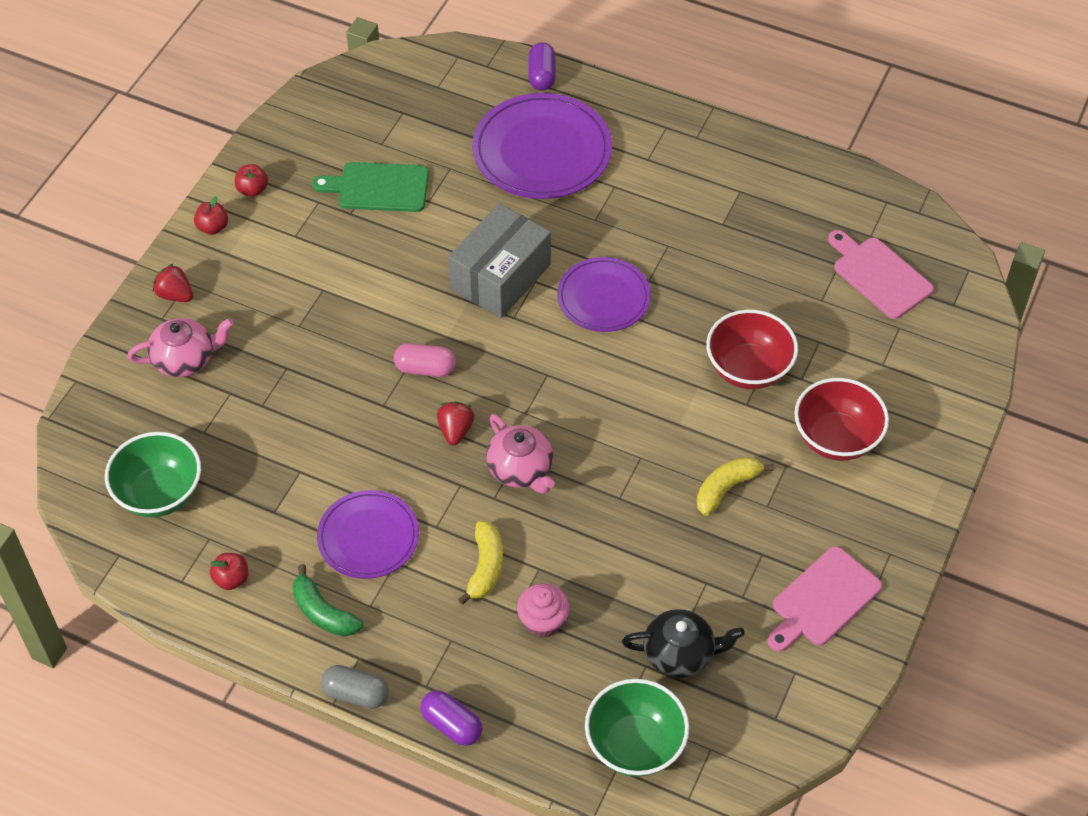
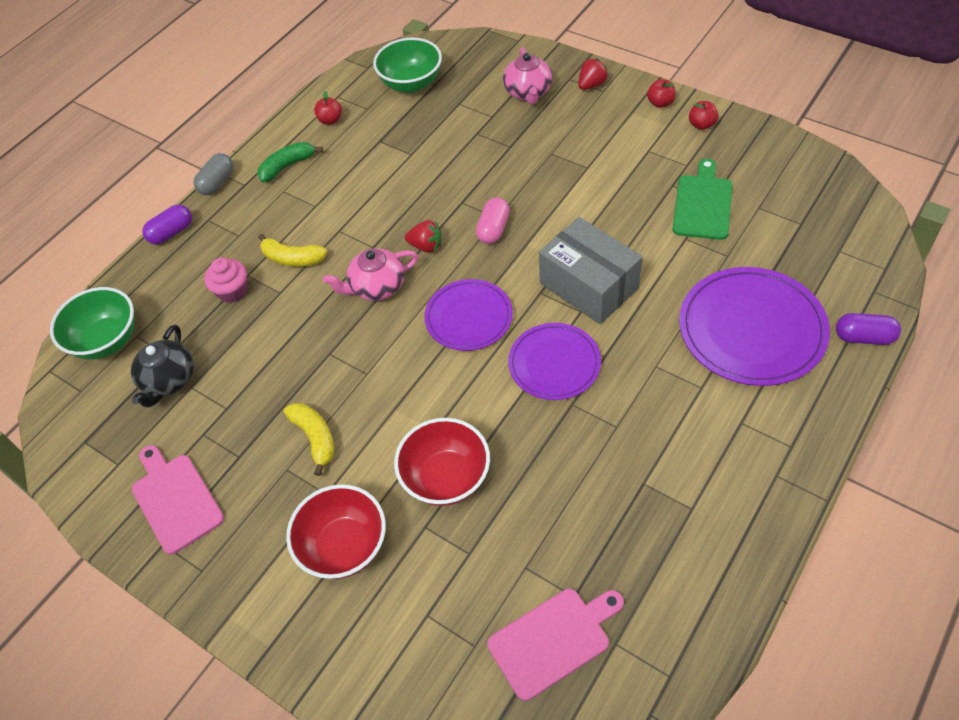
camera: 105 degrees right, 0 degrees up
purple plate [317,490,419,579] -> purple plate moved to [424,279,513,351]

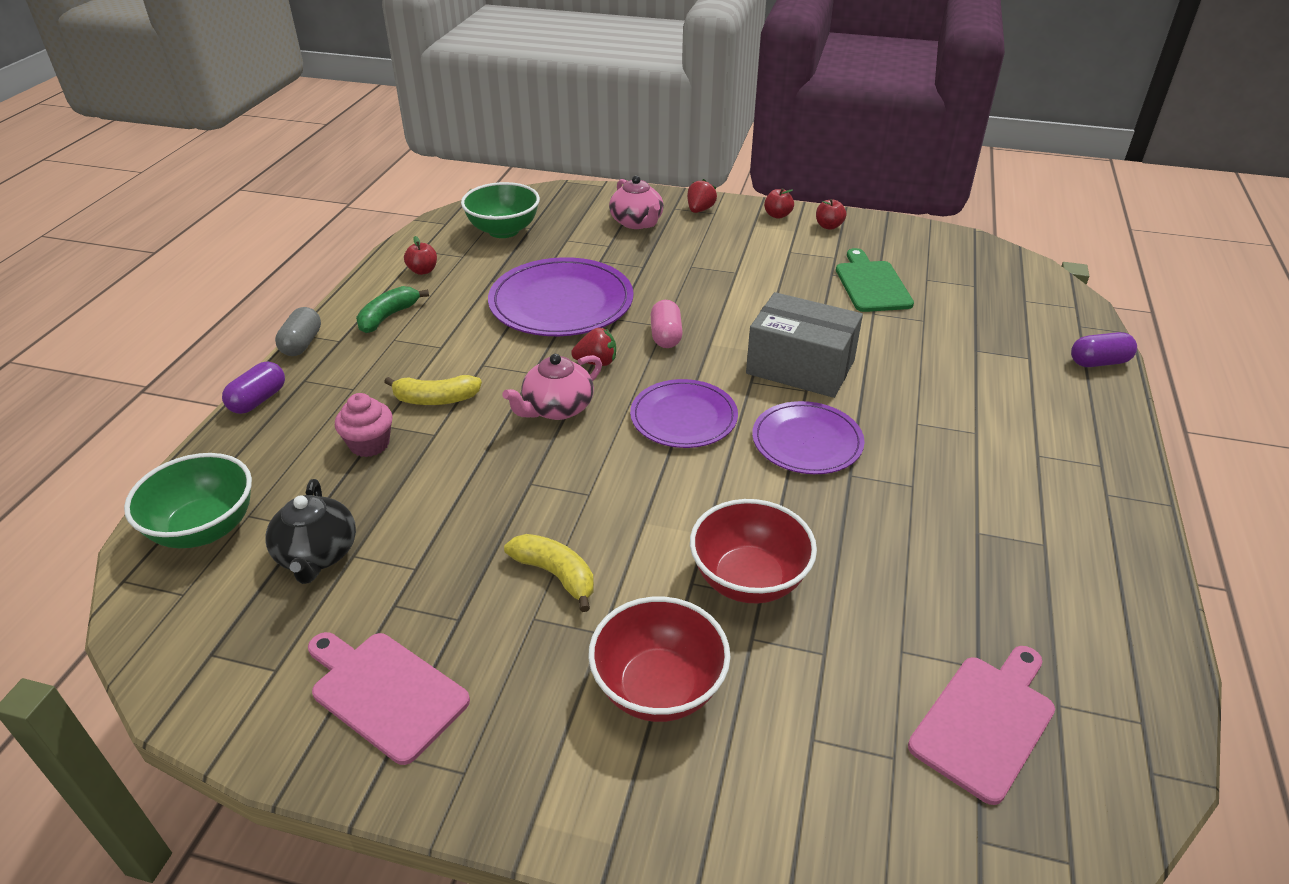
camera: 25 degrees left, 15 degrees down
purple plate [679,267,830,386] -> purple plate moved to [488,257,633,336]

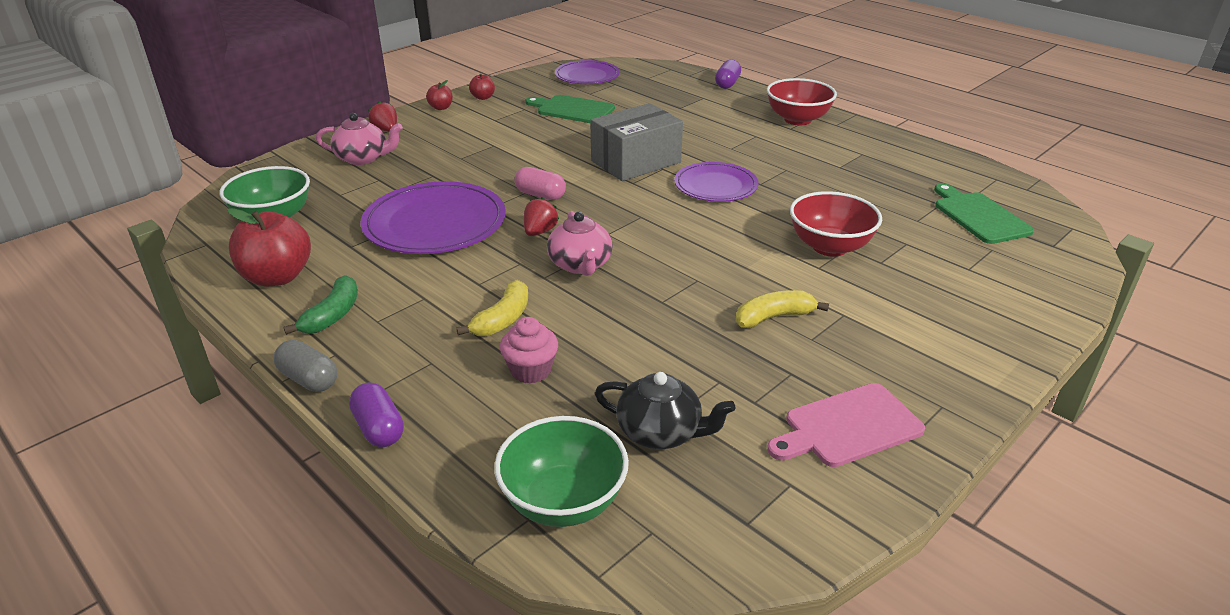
camera: 60 degrees left, 5 degrees down
green banana [356,286,429,333] -> green banana turned 135 degrees counterclockwise [284,275,358,335]
red apple [404,236,437,275] -> red apple [228,208,311,286], size x2.05
red bowl [588,597,730,722] -> red bowl moved to [767,78,837,125]
purple plate [630,379,738,448] -> purple plate moved to [555,60,620,84]
pink cutting board [908,646,1055,805] -> green cutting board [934,183,1034,244]

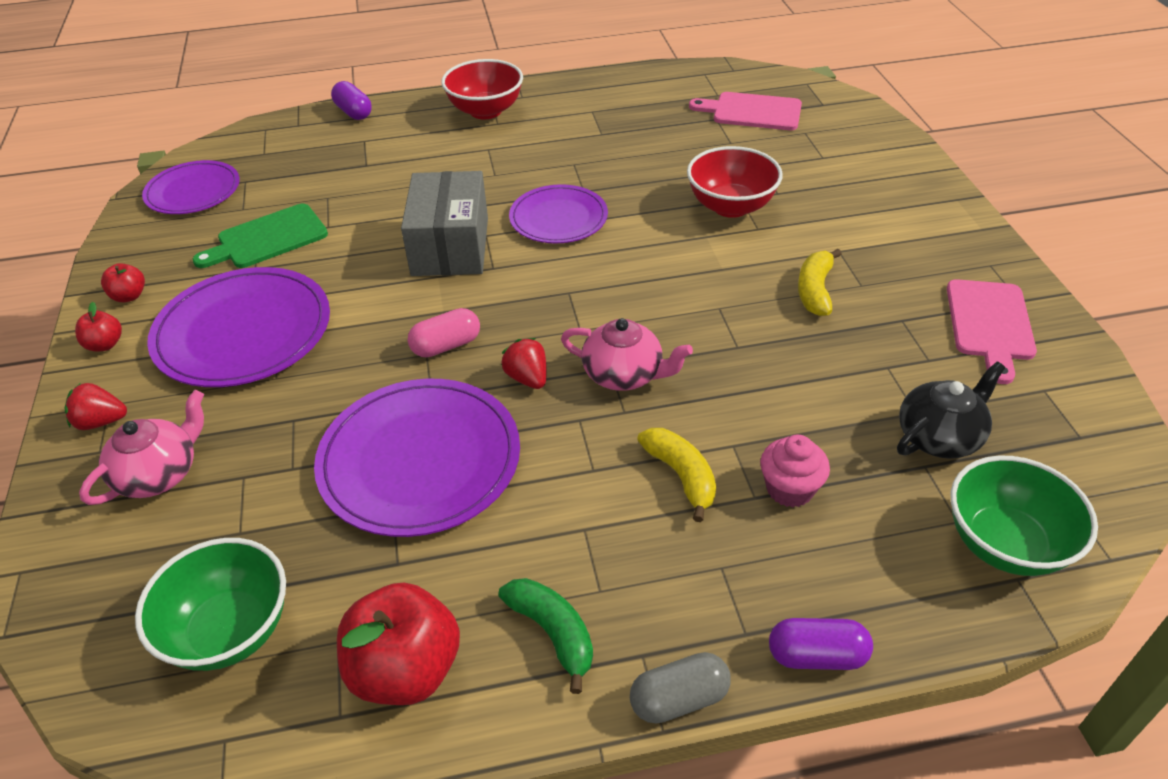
camera: 55 degrees left, 10 degrees up
green cutting board [934,183,1034,244] -> pink cutting board [689,92,802,130]
none -> purple plate [147,267,330,387]

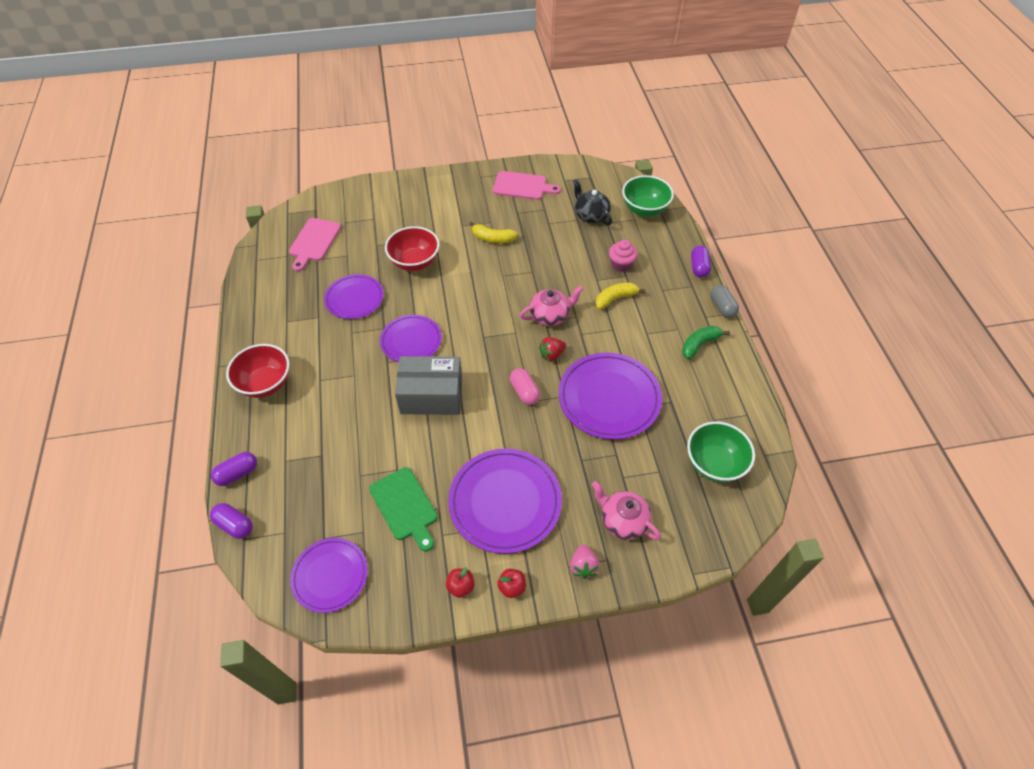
camera: 90 degrees left, 10 degrees up
red strawberry [65,383,127,430] -> pink strawberry [570,544,600,579]
red apple [337,583,460,705] -> none
pink teapot [561,318,693,391] -> pink teapot turned 45 degrees clockwise [520,286,584,326]
none -> purple capsule [210,503,253,539]
none -> purple plate [324,274,384,319]

